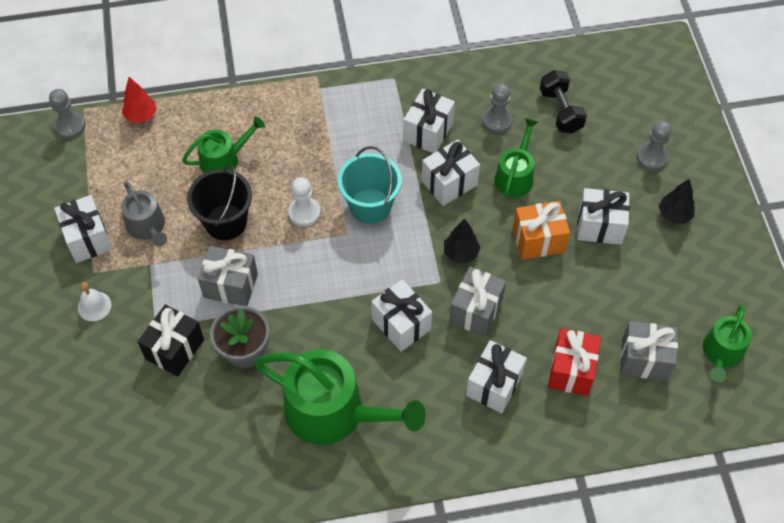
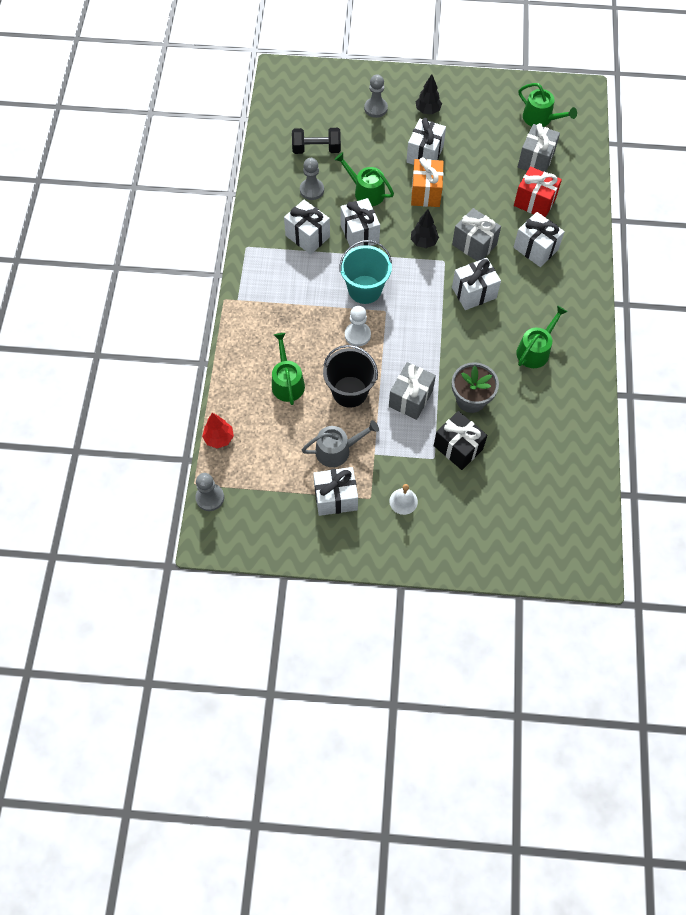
camera: 75 degrees left, 5 degrees up
green watering can [254,349,426,445] -> green watering can [516,305,567,368], size x0.55

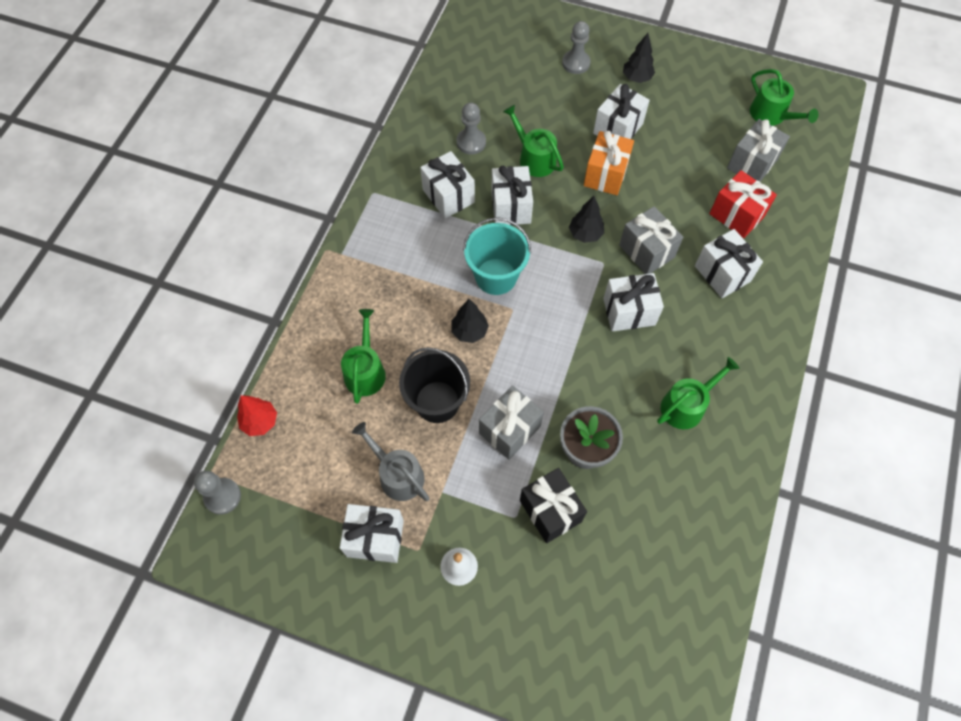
camera: 15 degrees right, 0 degrees up
black dumbbell [292,128,341,154] -> none
grey watering can [302,420,379,467] -> grey watering can turned 135 degrees counterclockwise [352,422,430,501]
white pawn [345,306,371,347] -> black tree [452,299,489,343]

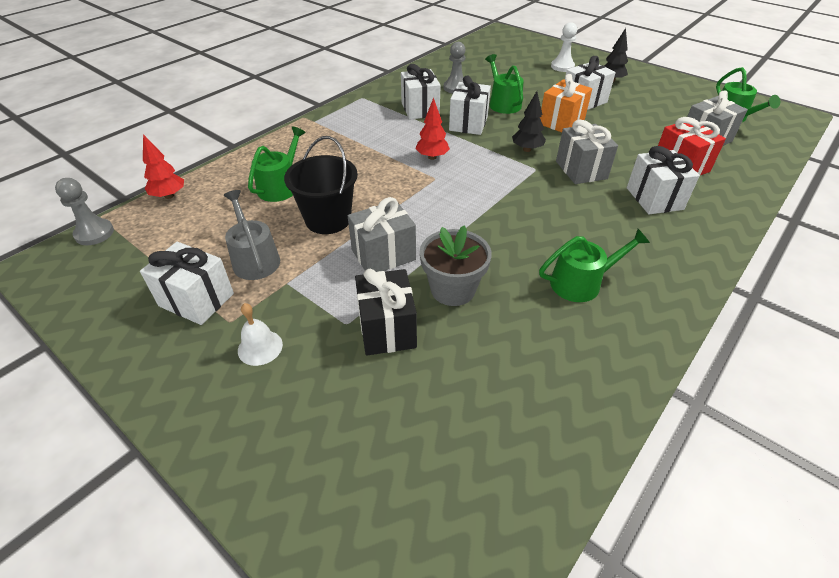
camera: 20 degrees right, 20 degrees down
black tree [452,299,489,343] -> none
turquoise bucket [463,217,531,295] -> red tree [415,98,450,160]
grey pawn [562,21,591,74] -> white pawn [551,22,577,72]
white gift [603,273,664,332] -> none

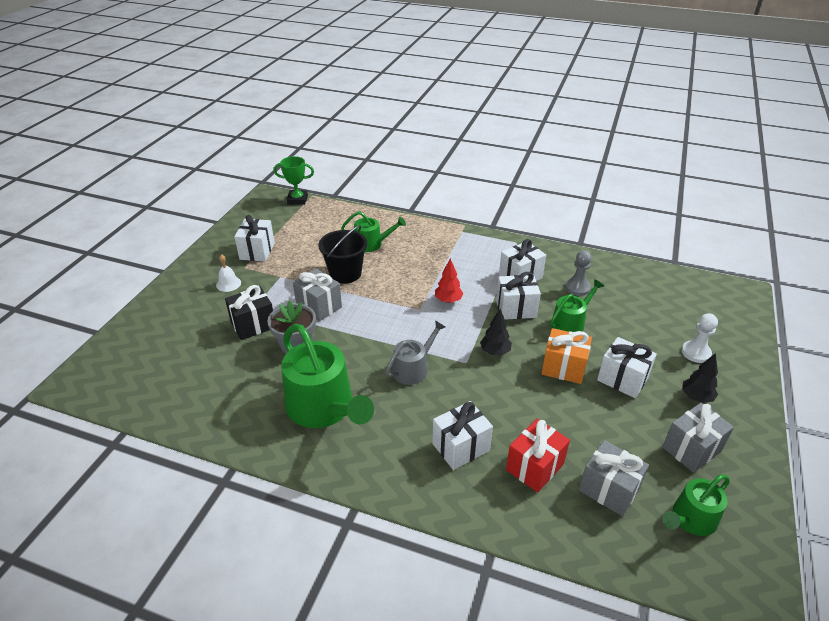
camera: 70 degrees right, 5 degrees down
grey pawn [55,178,114,245] -> green trophy [273,156,314,205]
red tree [143,134,184,199] -> none
grey watering can [224,190,280,280] -> grey watering can moved to [385,320,445,385]
green watering can [539,229,650,302] -> green watering can [281,324,374,428], size x1.81
grey gift [556,120,618,184] -> grey gift moved to [662,403,734,473]

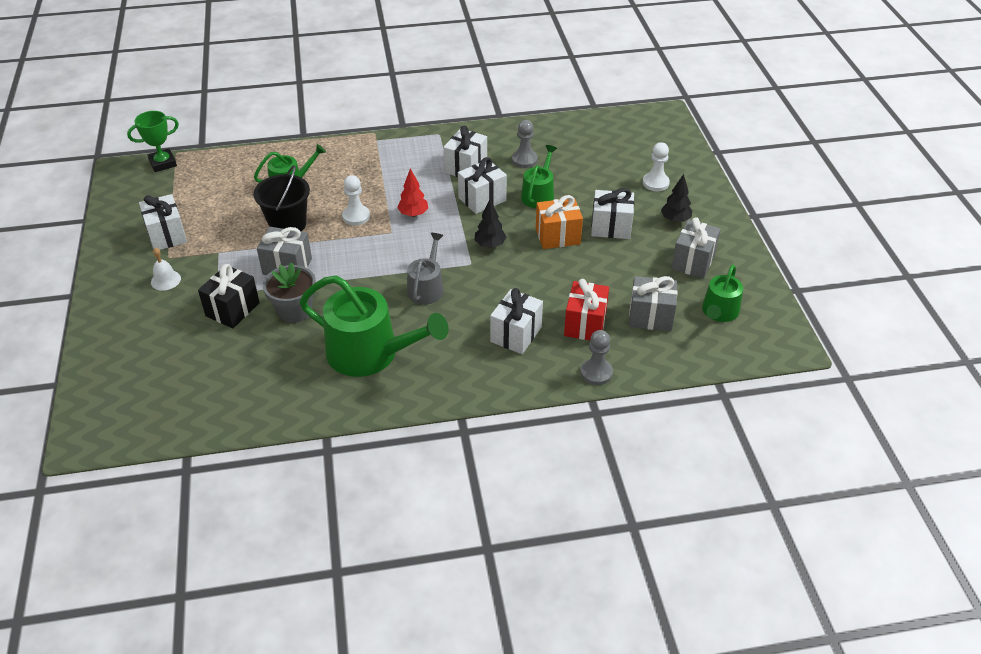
camera: 30 degrees left, 5 degrees up
none -> white pawn [342,175,370,225]
none -> grey pawn [580,330,613,385]

